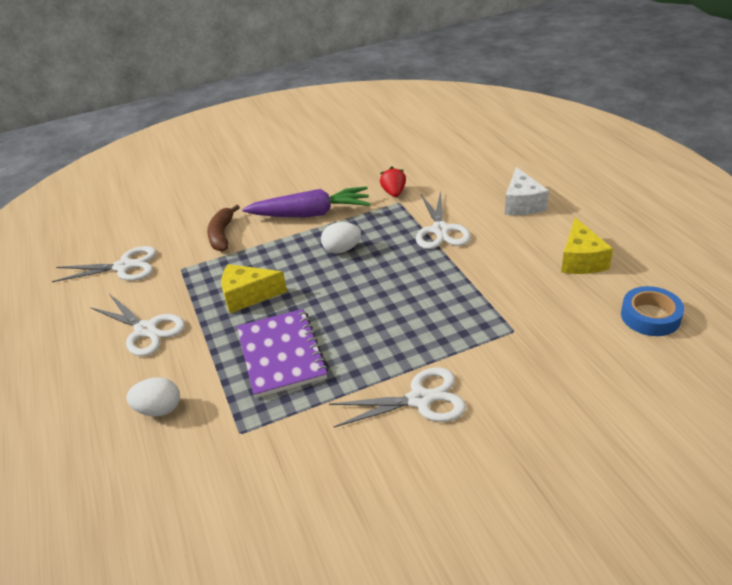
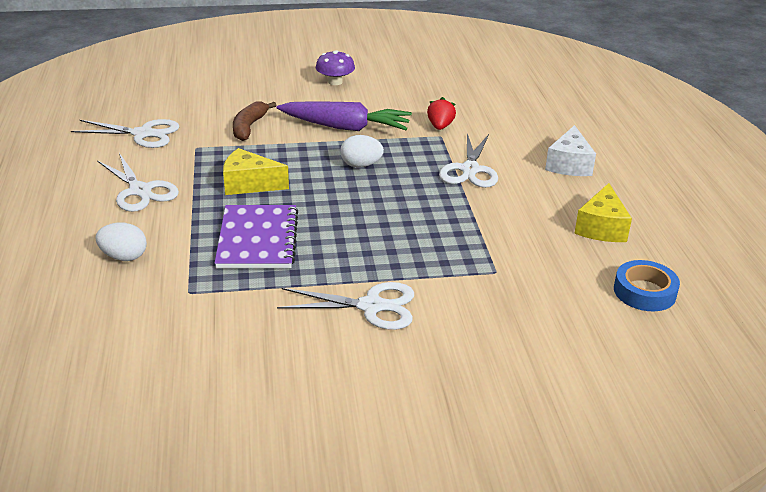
camera: 10 degrees right, 5 degrees down
none -> purple mushroom [316,50,355,85]

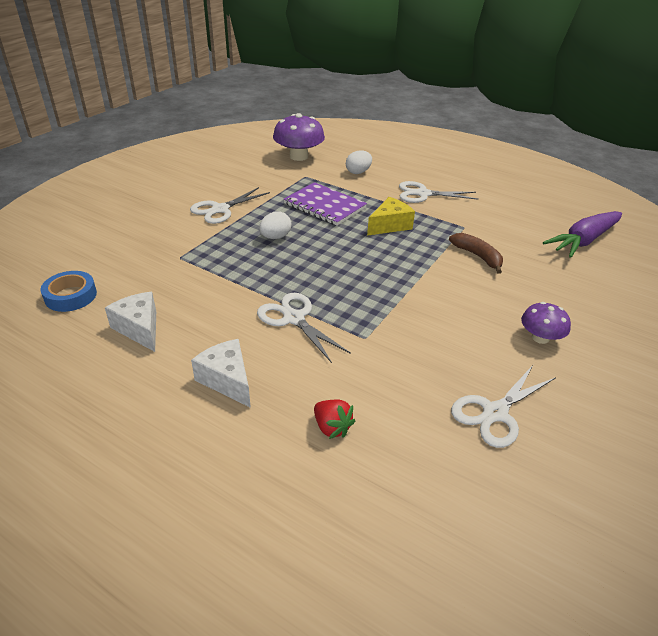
camera: 130 degrees right, 5 degrees up
white scissors [71,119,179,148] -> white scissors moved to [451,365,556,448]
purple carrot [276,101,412,131] -> purple carrot moved to [543,211,622,258]
white egg [340,135,384,167] -> white egg moved to [259,211,291,239]
red strawberry [427,97,456,130] -> red strawberry moved to [314,399,355,439]
yellow cheese [574,183,632,242] -> white cheese [105,292,156,352]
none -> purple mushroom [273,113,325,161]

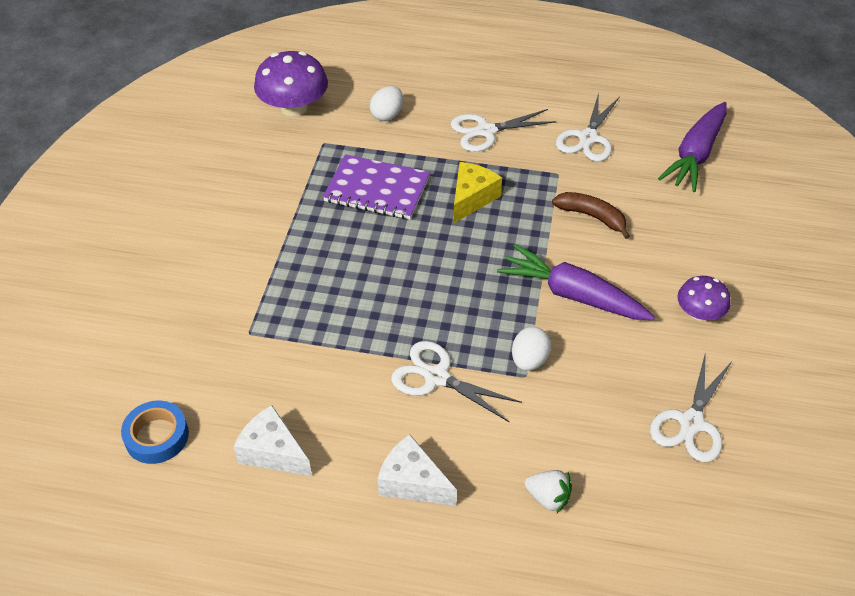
camera: 20 degrees left, 10 degrees up
white scissors [190,187,270,224] -> white scissors moved to [556,93,619,161]
white egg [259,211,291,239] -> white egg moved to [512,327,551,371]
red strawberry [314,399,355,439] -> white strawberry [525,470,572,513]
none -> purple carrot [497,244,655,320]

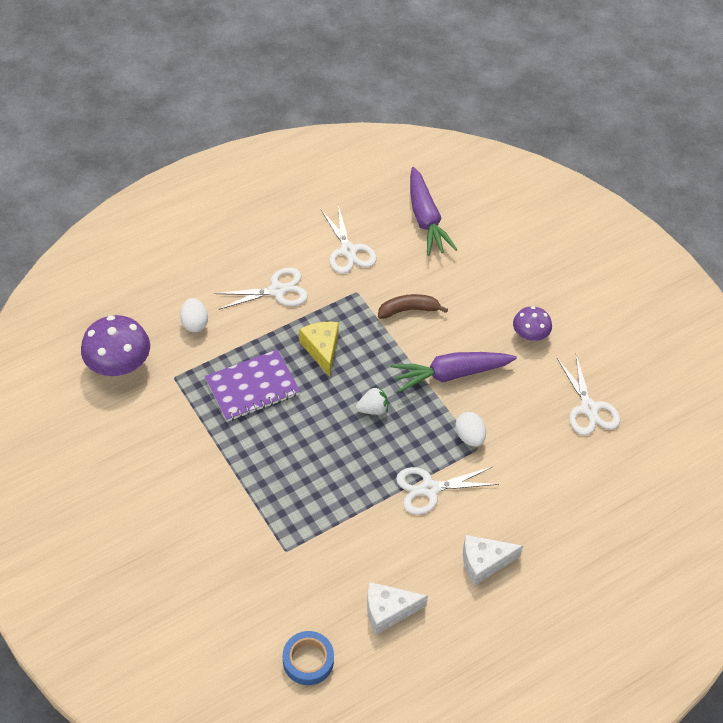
camera: 45 degrees left, 5 degrees up
white scissors [451,109,557,152] -> white scissors turned 135 degrees counterclockwise [214,268,308,310]
white strawberry [525,470,572,513] -> white strawberry moved to [356,386,388,415]

